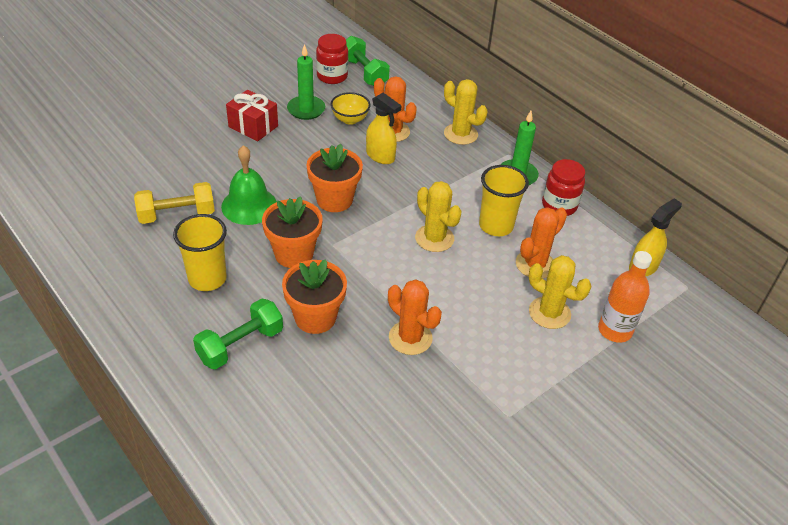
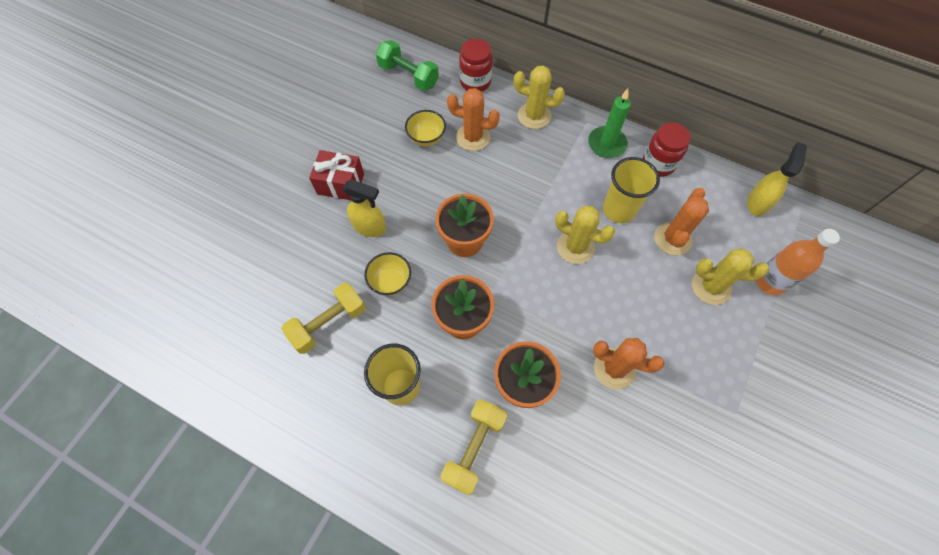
camera: 20 degrees left, 20 degrees up
green dumbbell [193,298,283,370] -> yellow dumbbell [440,399,507,495]
green bell [221,145,277,225] -> yellow bowl [364,252,411,296]
green candle [287,44,325,120] -> none
red jar [316,34,348,84] -> red jar moved to [459,39,493,92]
yellow spray bottle [366,93,402,164] -> yellow spray bottle moved to [343,179,386,237]

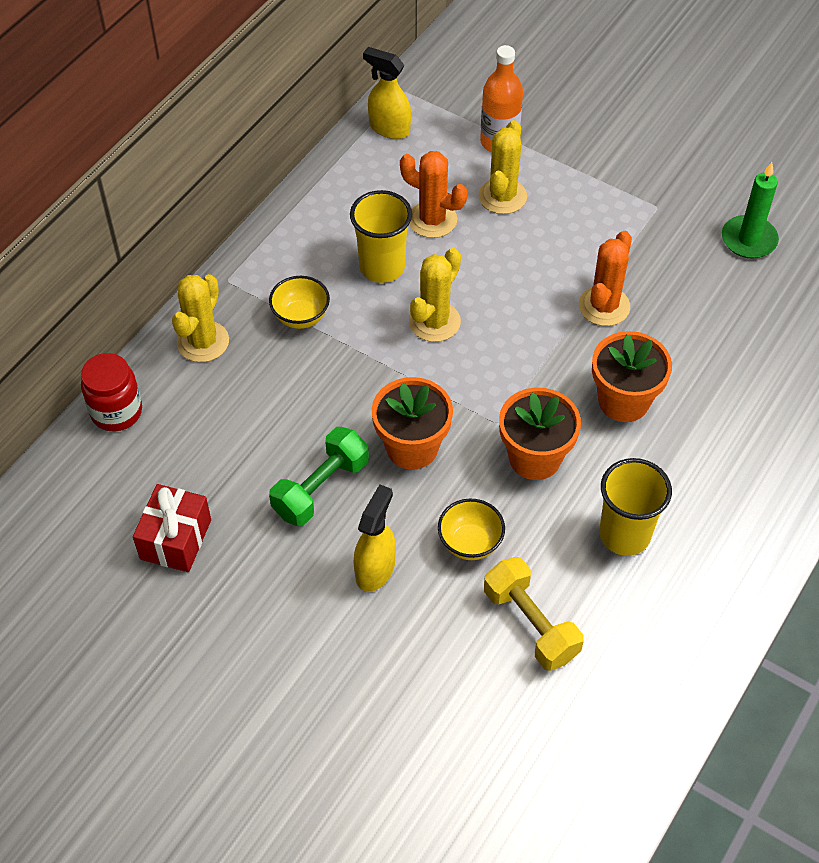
camera: 85 degrees left, 10 degrees down
red gift [309,150,364,200] -> red gift moved to [133,484,211,572]
green dumbbell [376,40,439,91] -> green dumbbell moved to [269,427,369,526]
yellow bowl [405,110,446,147] -> yellow bowl moved to [269,276,330,329]
yellow dumbbell [440,399,507,495] -> none
orange cactus [447,88,500,151] -> none
green candle [588,89,631,158] -> green candle moved to [722,162,779,259]
red jar [643,123,690,177] -> none

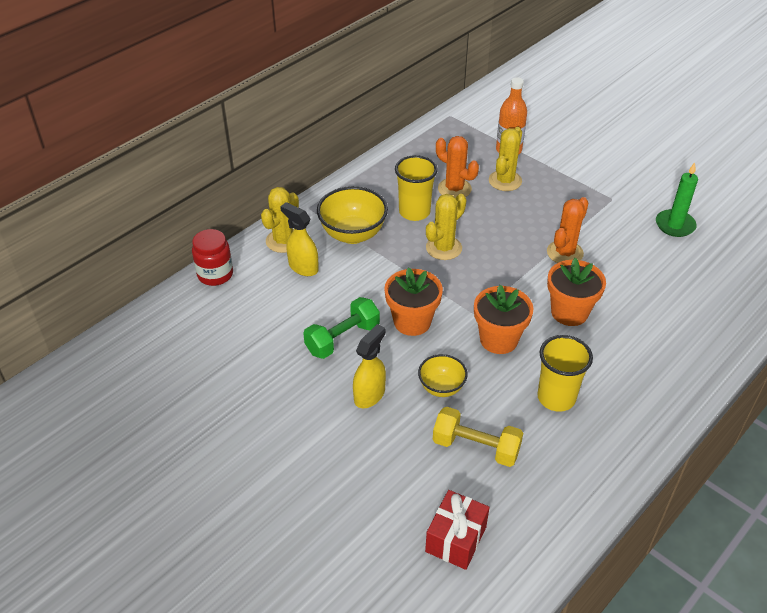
camera: 10 degrees right, 10 degrees down
red gift [133,484,211,572] -> red gift moved to [425,490,490,570]
yellow bowl [269,276,330,329] -> yellow bowl [317,186,388,244], size x1.68
yellow spray bottle [363,47,411,139] -> yellow spray bottle moved to [280,202,319,276]
yellow dumbbell [484,557,584,671] -> yellow dumbbell turned 45 degrees counterclockwise [433,407,523,467]

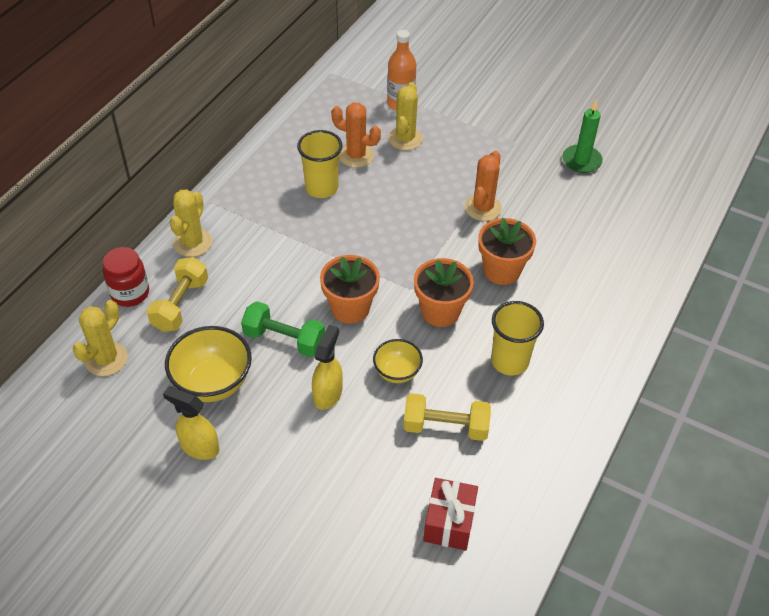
camera: 15 degrees left, 5 degrees up
yellow spray bottle [280,202,319,276] -> yellow spray bottle moved to [163,386,219,460]
green dumbbell [303,297,380,359] -> green dumbbell turned 75 degrees clockwise [241,301,325,357]
yellow bowl [317,186,388,244] -> yellow bowl moved to [165,326,252,402]
yellow cactus [426,194,466,260] -> yellow cactus moved to [72,300,128,376]
none -> yellow dumbbell [147,257,208,332]

